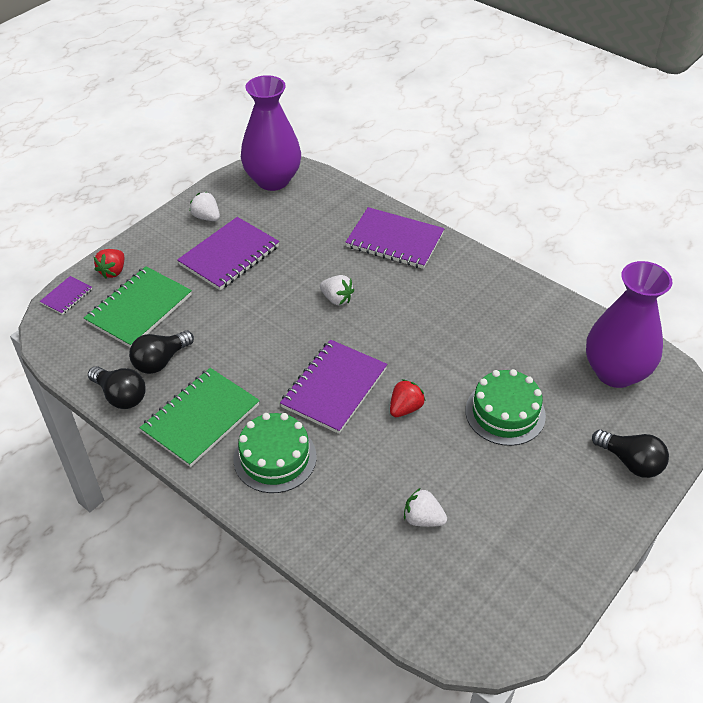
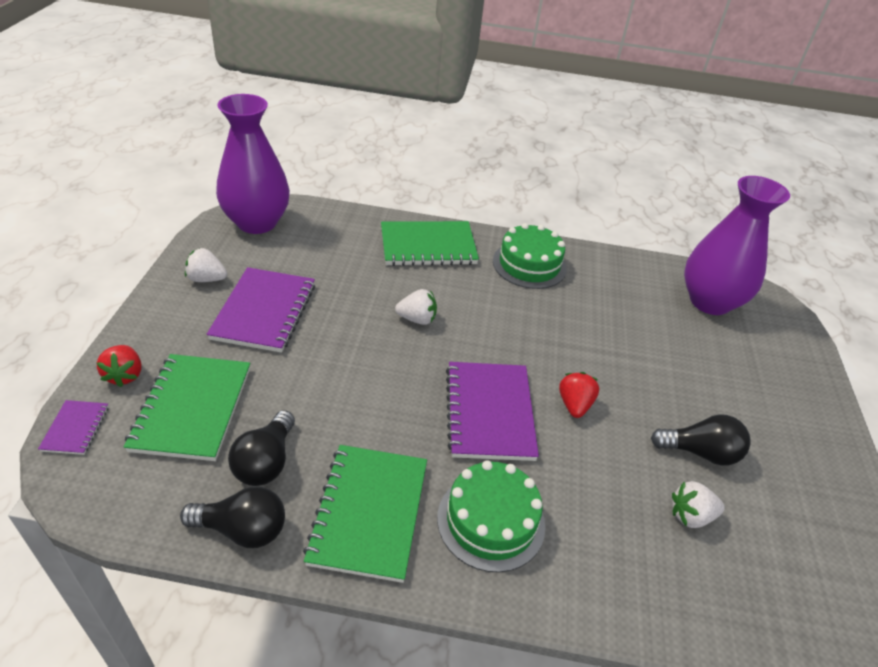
camera: 35 degrees left, 5 degrees down
purple notebook [345,207,444,269] -> green notebook [381,221,479,266]
green cake [466,369,546,446] -> green cake moved to [493,223,567,289]
black light bulb [592,429,669,478] -> black light bulb moved to [651,414,751,466]

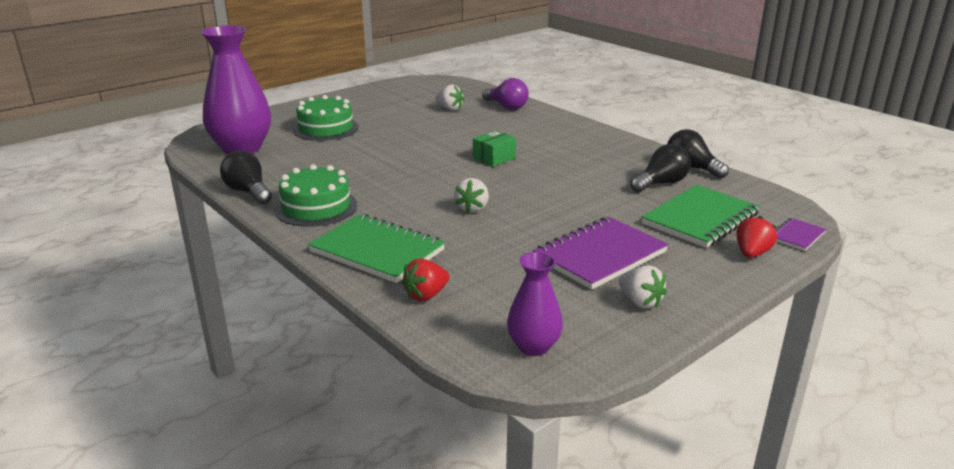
camera: 135 degrees left, 15 degrees down
purple vase [216,94,290,234] -> purple vase [507,252,563,356], size x0.53
green notebook [303,445,427,583] -> none
white strawberry [395,289,437,325] -> white strawberry turned 120 degrees counterclockwise [454,178,489,213]
green cake [437,460,545,572] -> green cake moved to [293,95,359,141]
purple notebook [446,362,539,461] -> green box [473,130,516,167]
red strawberry [559,372,599,418] -> red strawberry moved to [402,258,449,301]
black light bulb [651,414,751,466] -> black light bulb moved to [220,151,272,204]
none -> purple light bulb [482,78,529,110]

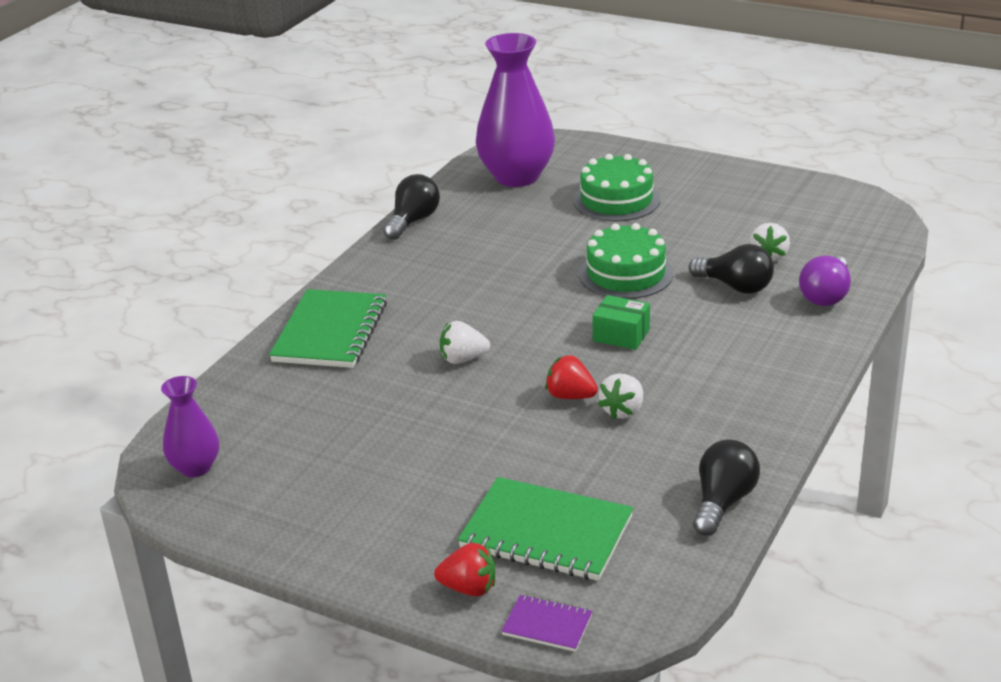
camera: 70 degrees right, 5 degrees up
green cake [275,164,357,227] -> green cake moved to [579,223,674,299]
red strawberry [402,258,449,301] -> red strawberry moved to [545,355,598,399]
purple notebook [533,217,669,290] -> none
white strawberry [619,265,667,309] -> white strawberry moved to [598,373,643,419]
black light bulb [630,144,691,192] -> black light bulb moved to [689,244,774,294]

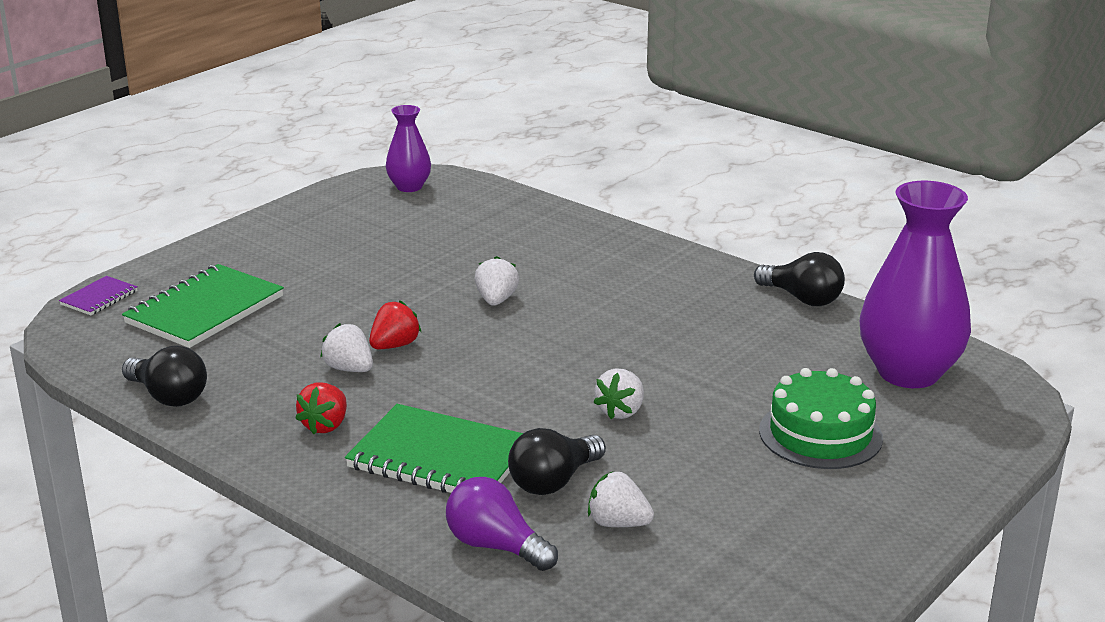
camera: 100 degrees right, 5 degrees down
green notebook [269,289,387,368] -> green notebook moved to [345,404,523,493]
red strawberry [434,543,495,596] -> red strawberry moved to [295,382,347,434]
green cake [579,223,674,299] -> white strawberry [593,368,644,419]
green box [592,295,650,350] -> none

